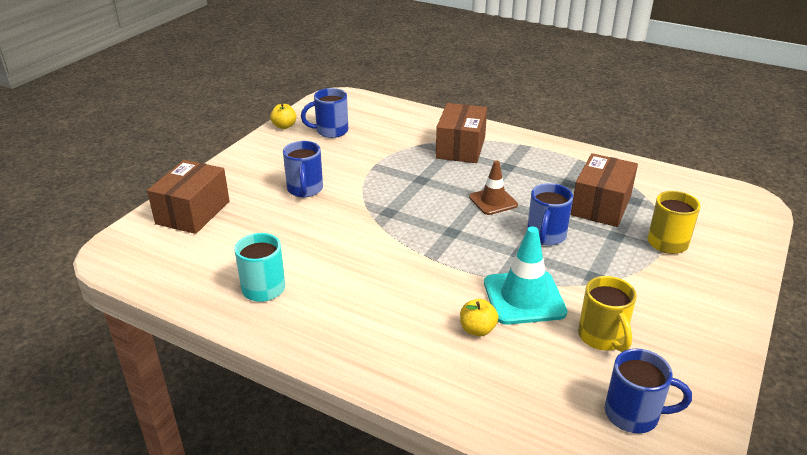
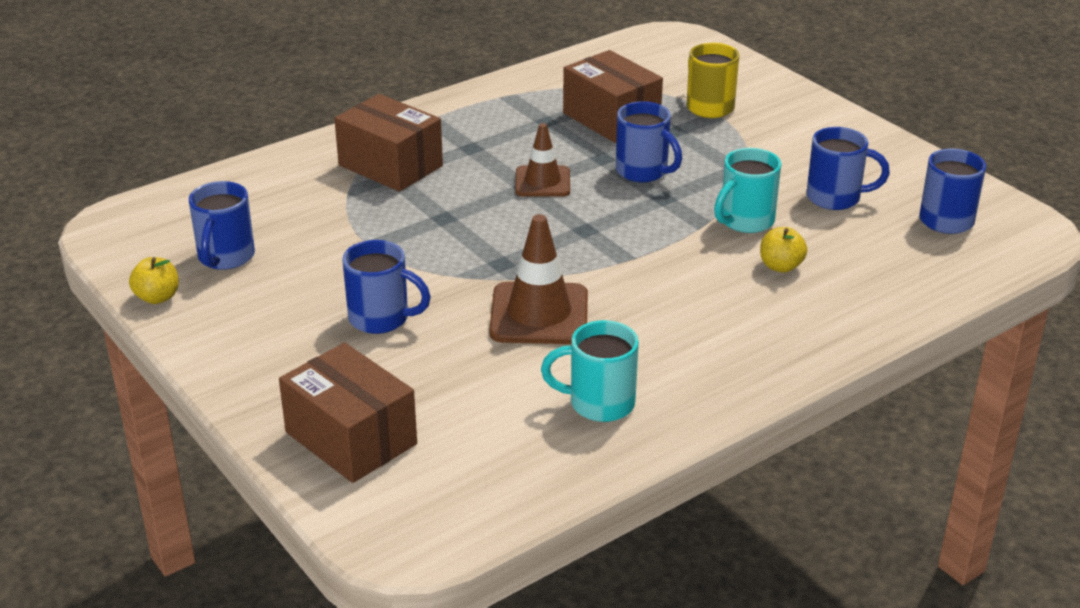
camera: 65 degrees left, 0 degrees up
turquoise traffic cone [484,226,567,325] -> turquoise mug [714,148,781,233]
yellow mug [578,276,637,352] -> blue mug [806,127,890,210]
none -> brown traffic cone [489,214,588,344]

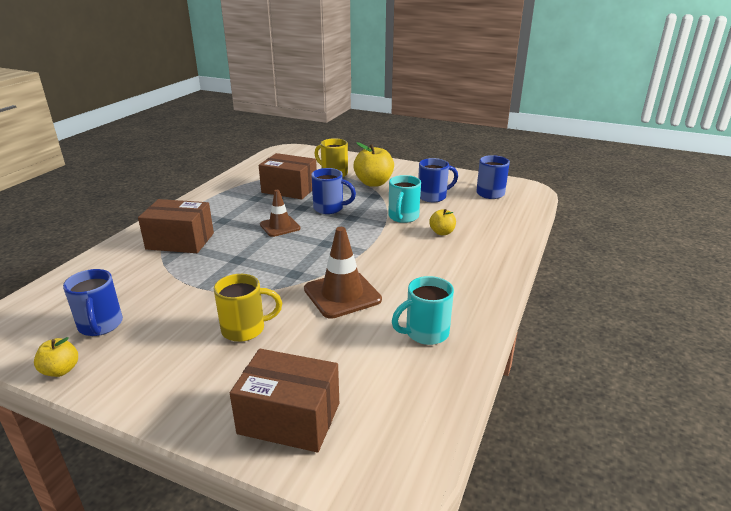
camera: 30 degrees left, 5 degrees down
blue mug [342,240,431,334] -> yellow mug [214,274,282,342]
none -> yellow apple [353,142,394,187]

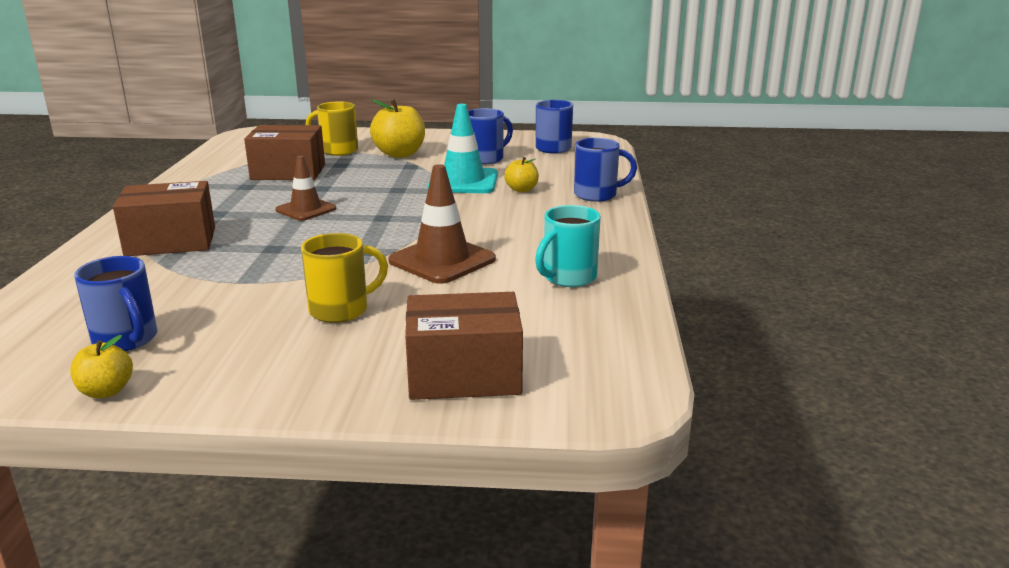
camera: 20 degrees left, 5 degrees down
blue mug [311,168,356,214] -> blue mug moved to [574,138,637,202]
turquoise mug [388,175,421,223] -> turquoise traffic cone [427,104,498,193]

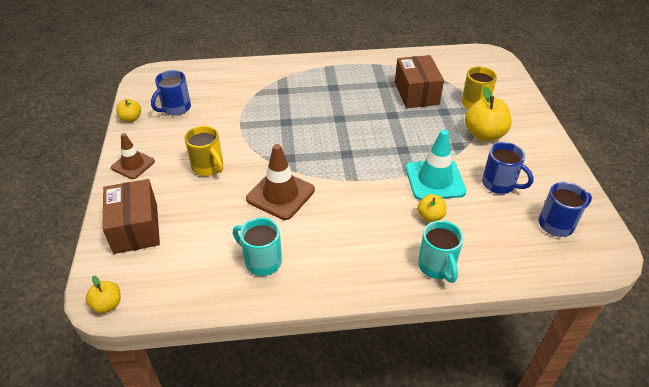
camera: 80 degrees right, 20 degrees up
brown box [113,181,215,256] -> none
brown traffic cone [275,156,336,221] -> brown traffic cone moved to [111,133,155,179]
blue mug [574,138,637,202] -> turquoise mug [418,220,464,283]
none -> yellow apple [86,276,121,313]

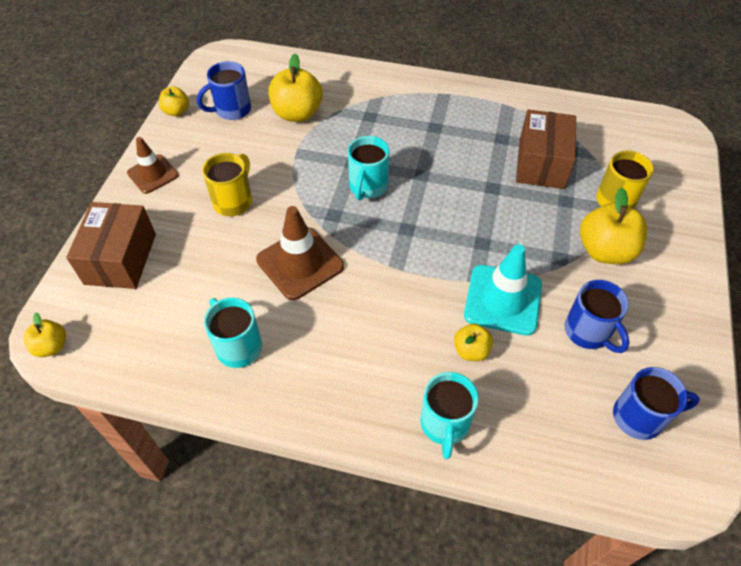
camera: 20 degrees right, 10 degrees up
yellow mug [185,126,223,176] -> yellow mug turned 135 degrees counterclockwise [202,153,252,216]
none -> yellow apple [268,54,323,122]
none -> turquoise mug [348,136,389,200]

